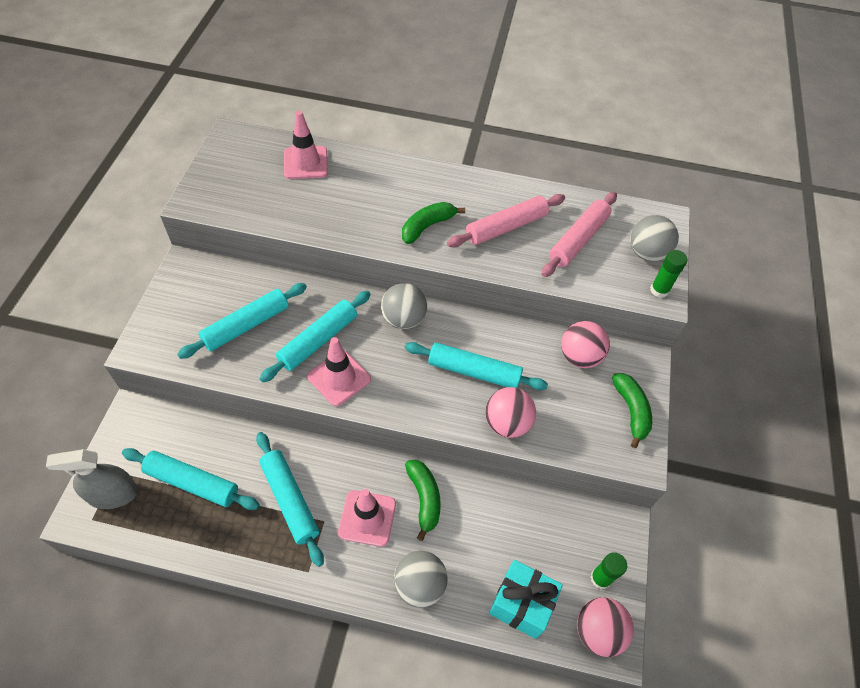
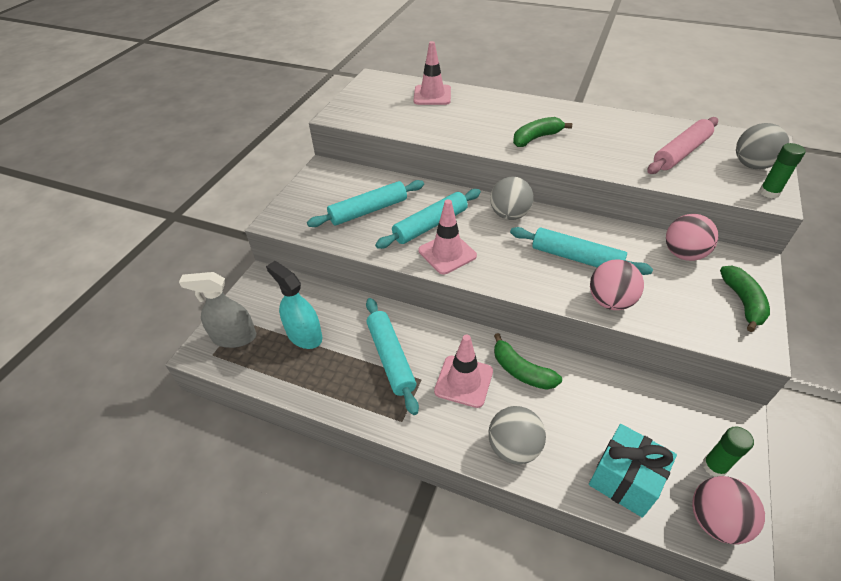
camera: 15 degrees right, 10 degrees down
turquoise rolling pin [122,448,260,510] -> turquoise spray bottle [266,261,322,349]
green banana [405,460,441,541] -> green banana turned 135 degrees clockwise [494,333,562,390]
pink rolling pin [447,194,565,247] -> none

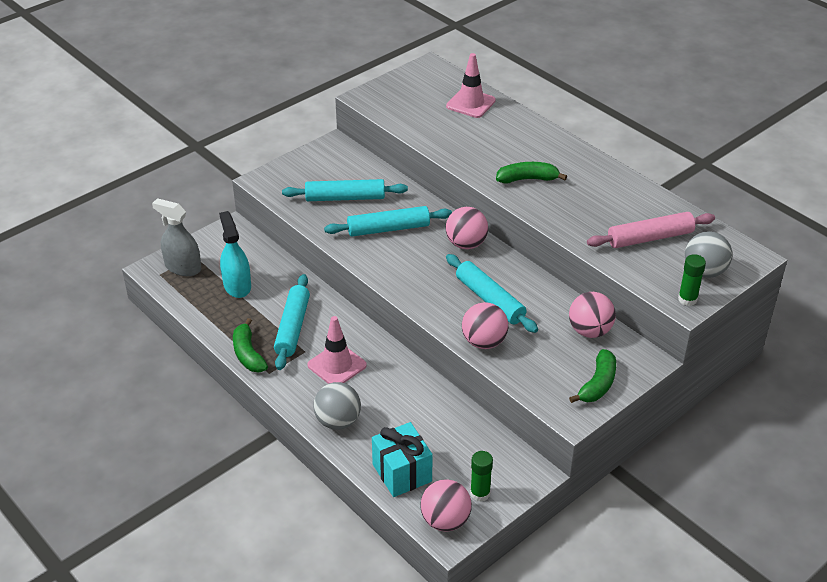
camera: 25 degrees right, 5 degrees down
pink traffic cone [418,199,477,274] -> none
grey ball [490,177,534,220] -> pink ball [446,207,488,249]
green banana [494,333,562,390] -> green banana moved to [233,318,268,372]

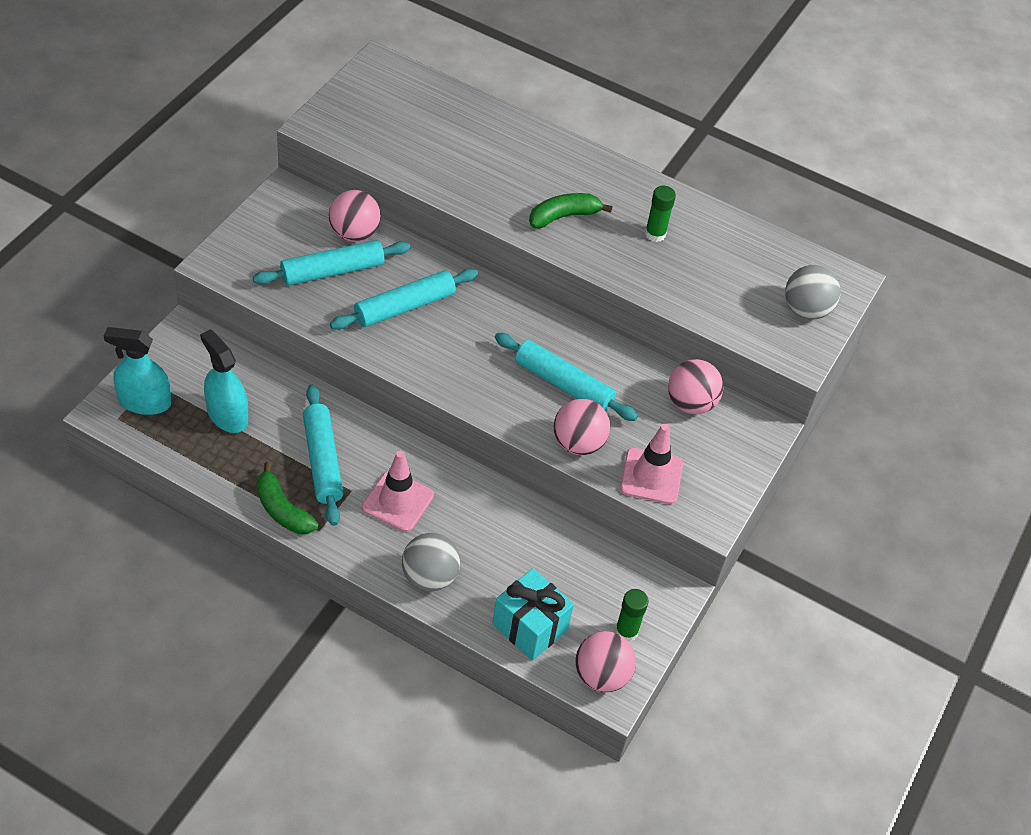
camera: 25 degrees left, 10 degrees up
grey spray bottle [152,198,201,276] -> turquoise spray bottle [104,327,171,415]
pink traffic cone [446,53,496,118] -> pink traffic cone moved to [620,424,683,504]
pink ball [446,207,488,249] -> pink ball moved to [329,190,381,242]
green banana [569,349,616,403] -> none
pink rolling pin [587,212,715,248] -> none
green glue stick [678,254,706,306] -> green glue stick moved to [645,186,676,242]

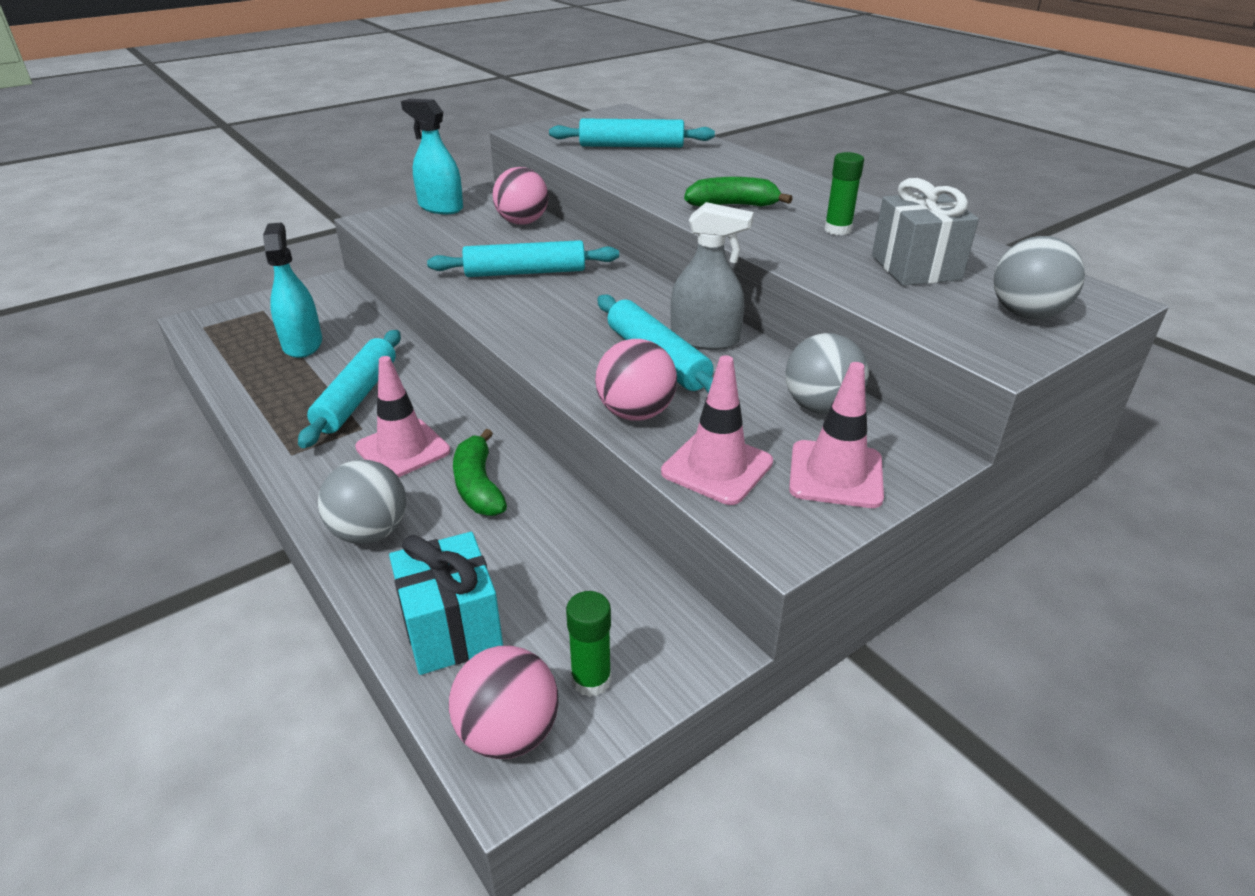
camera: 30 degrees right, 15 degrees down
turquoise spray bottle [104,327,171,415] -> turquoise spray bottle moved to [401,99,463,214]
turquoise rolling pin [253,240,411,286] -> turquoise rolling pin moved to [549,118,715,148]
green banana [256,462,319,534] -> green banana moved to [453,429,507,516]
pink ball [668,359,723,414] -> grey ball [785,333,869,414]
none -> grey spray bottle [671,202,754,350]
none -> pink traffic cone [789,362,884,508]
none -> grey gift [872,178,979,286]

